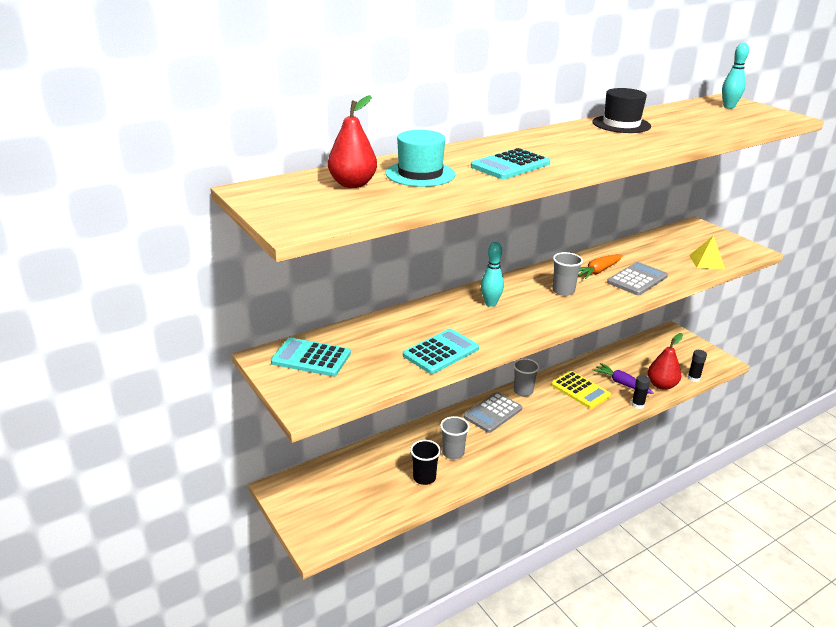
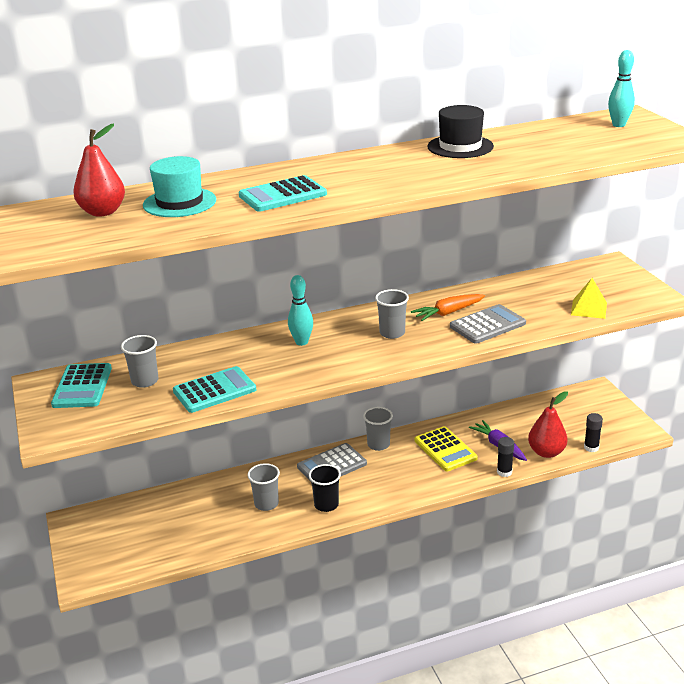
camera: 15 degrees right, 0 degrees up
turquoise calculator [271,338,351,376] -> turquoise calculator turned 120 degrees counterclockwise [51,363,112,408]
black cup [410,440,441,485] -> black cup moved to [309,464,341,512]
none -> grey cup [121,335,158,388]

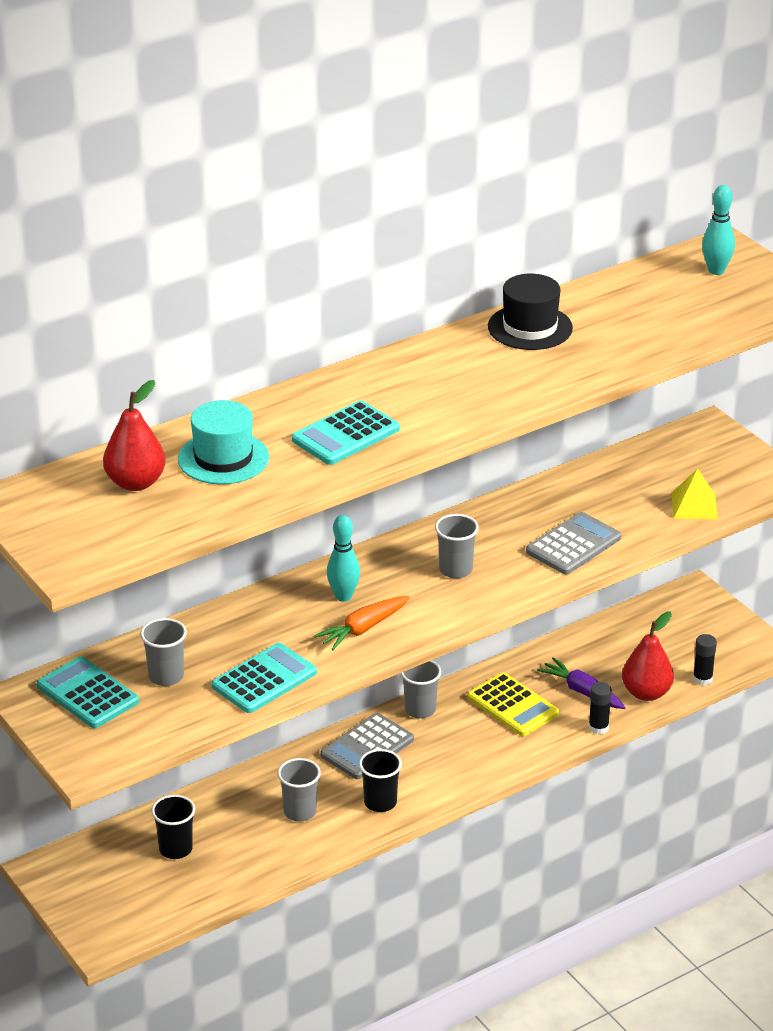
camera: 15 degrees left, 5 degrees up
turquoise calculator [51,363,112,408] -> turquoise calculator turned 150 degrees clockwise [37,656,139,728]
orange carrot [411,294,485,321] -> orange carrot moved to [314,596,410,650]
none -> black cup [151,795,195,859]

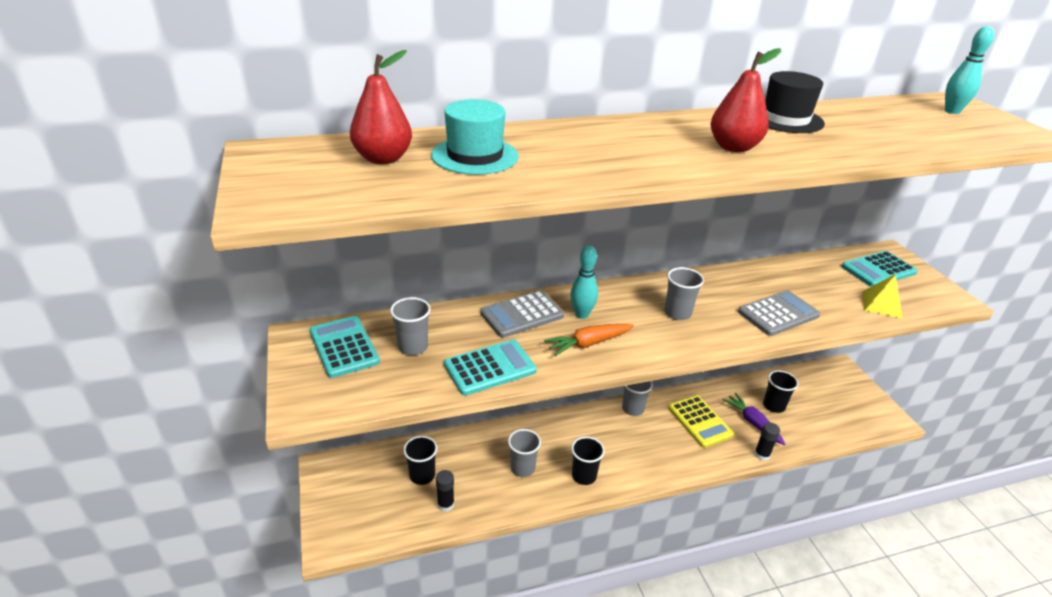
camera: 15 degrees right, 0 degrees up
turquoise calculator [292,400,400,465] -> turquoise calculator moved to [841,251,918,287]
grey calculator [321,713,414,779] -> grey calculator moved to [480,290,564,338]
red pear [622,611,674,701] -> red pear moved to [711,48,781,152]
black glue stick [693,634,717,686] -> black glue stick moved to [436,470,454,512]
none -> black cup [763,370,799,413]

